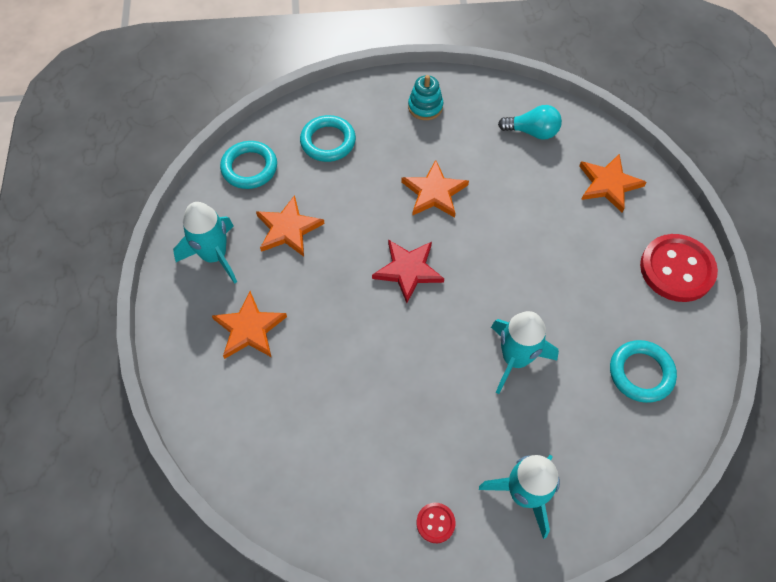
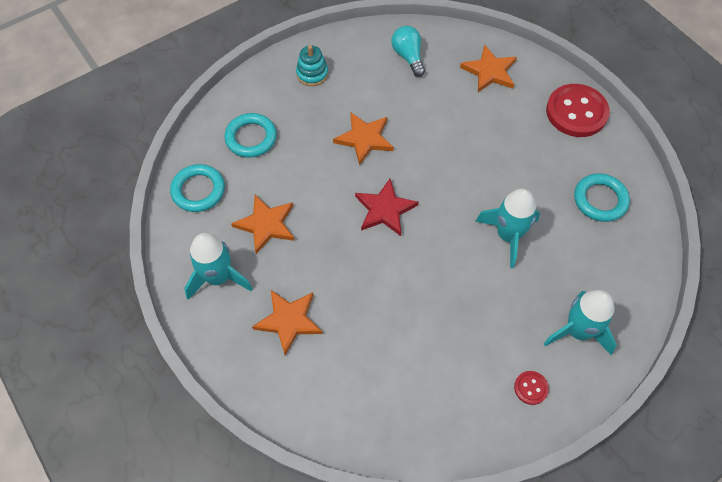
camera: 30 degrees left, 0 degrees up
turquoise light bulb [498,105,562,140] -> turquoise light bulb turned 90 degrees counterclockwise [391,26,425,77]

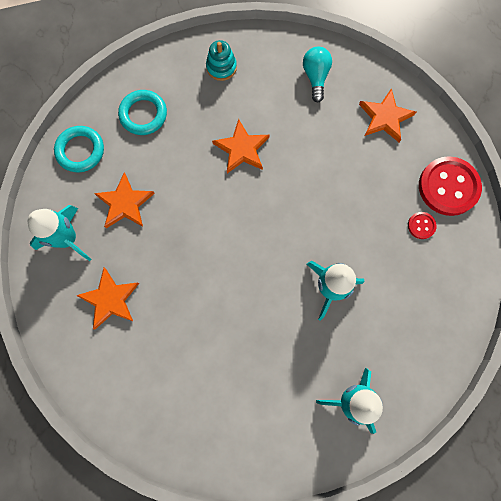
camera: 20 degrees right, 15 degrees up
red star [355,179,419,236] -> none
red button [514,371,549,405] -> red button moved to [408,212,437,239]
turquoise ring [574,173,630,222] -> none

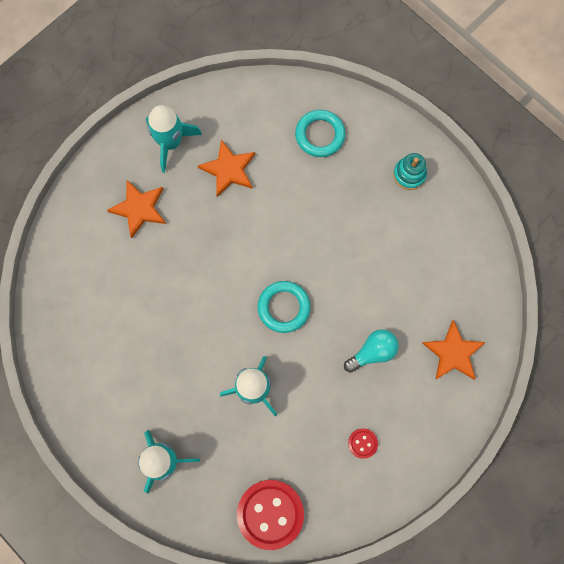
camera: 60 degrees right, 0 degrees up
turquoise ring [54,126,104,172] -> turquoise ring moved to [258,281,311,333]
orange star [212,119,269,173] -> none
turquoise light bulb [303,47,332,103] -> turquoise light bulb moved to [344,329,399,373]
red button [419,156,482,216] -> red button moved to [237,480,304,550]

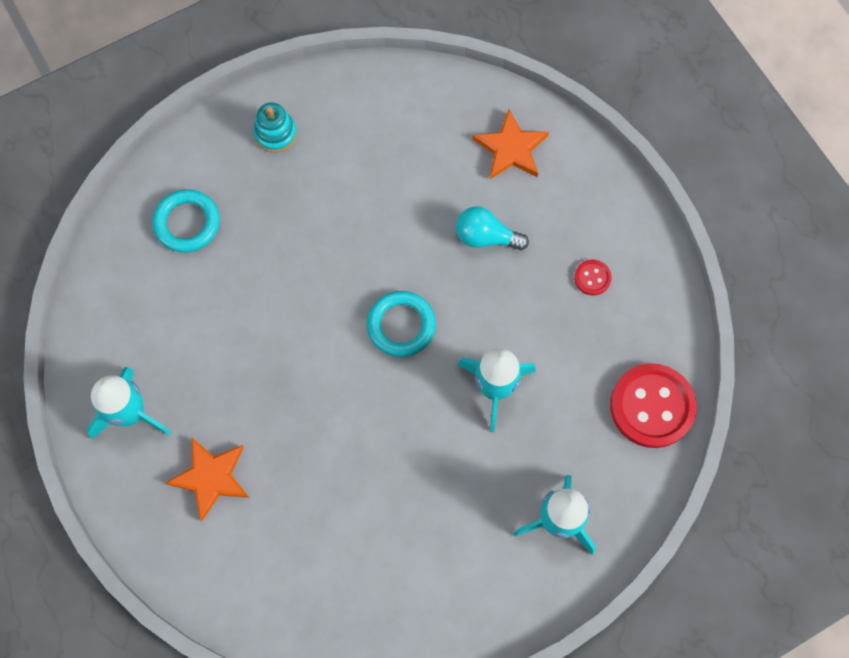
camera: 75 degrees left, 5 degrees down
orange star [198,139,255,197] -> none
turquoise light bulb [344,329,399,373] -> turquoise light bulb turned 60 degrees counterclockwise [456,207,529,250]

